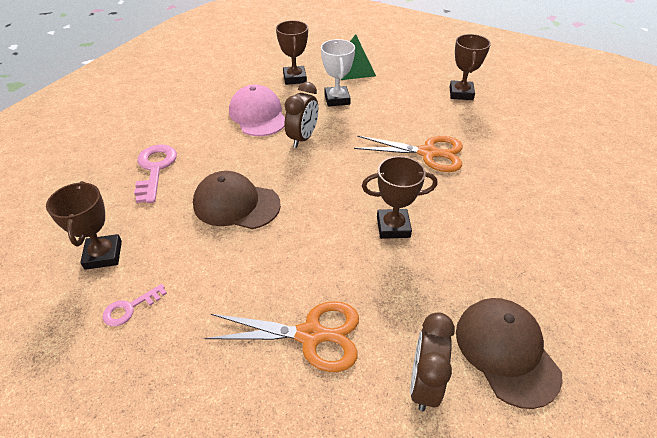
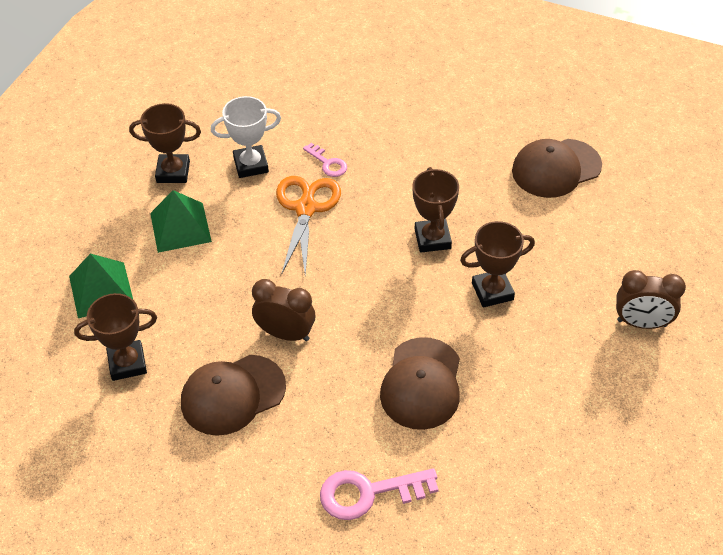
camera: 95 degrees left, 5 degrees up
brown trophy [46,181,122,270] -> brown trophy moved to [460,221,535,308]
pink key [103,284,167,326] -> pink key moved to [303,143,347,177]
orange scissors [204,301,359,372] -> none
pink cap [229,85,285,136] -> brown cap [181,355,286,436]
white trophy [321,39,355,107] -> white trophy moved to [211,96,281,178]
brown clock [410,312,455,411] -> brown clock moved to [616,270,686,329]
none -> green pyramid [150,190,212,253]

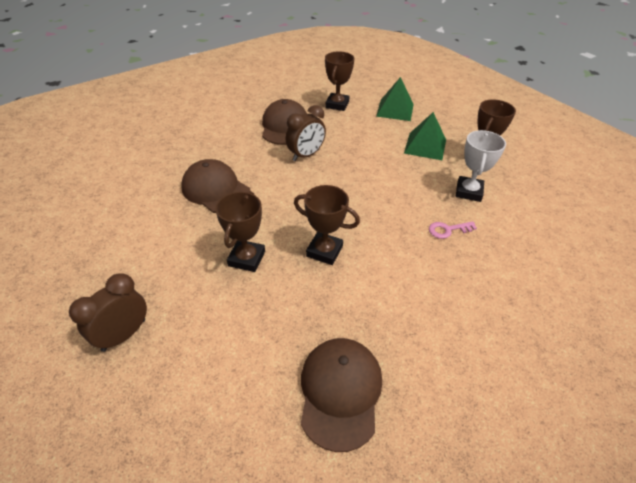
camera: 120 degrees right, 5 degrees down
orange scissors [276,176,341,276] -> none
pink key [320,468,439,520] -> none

